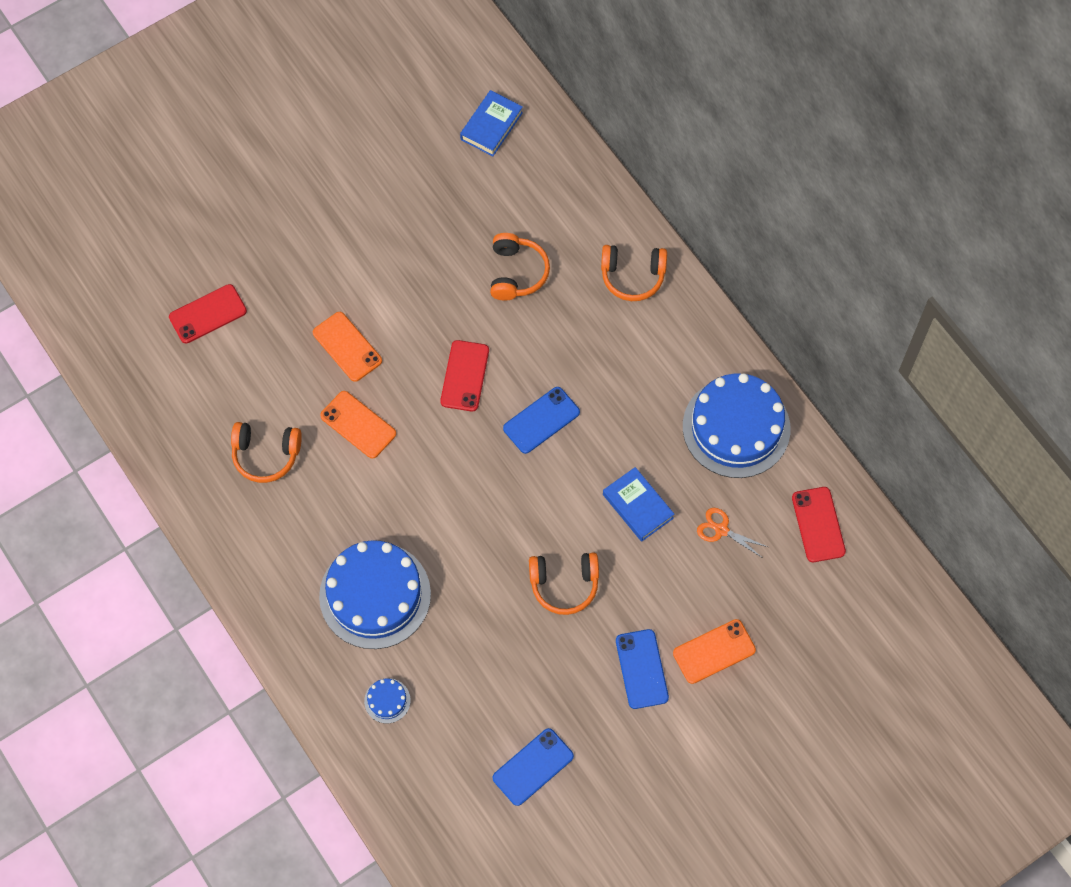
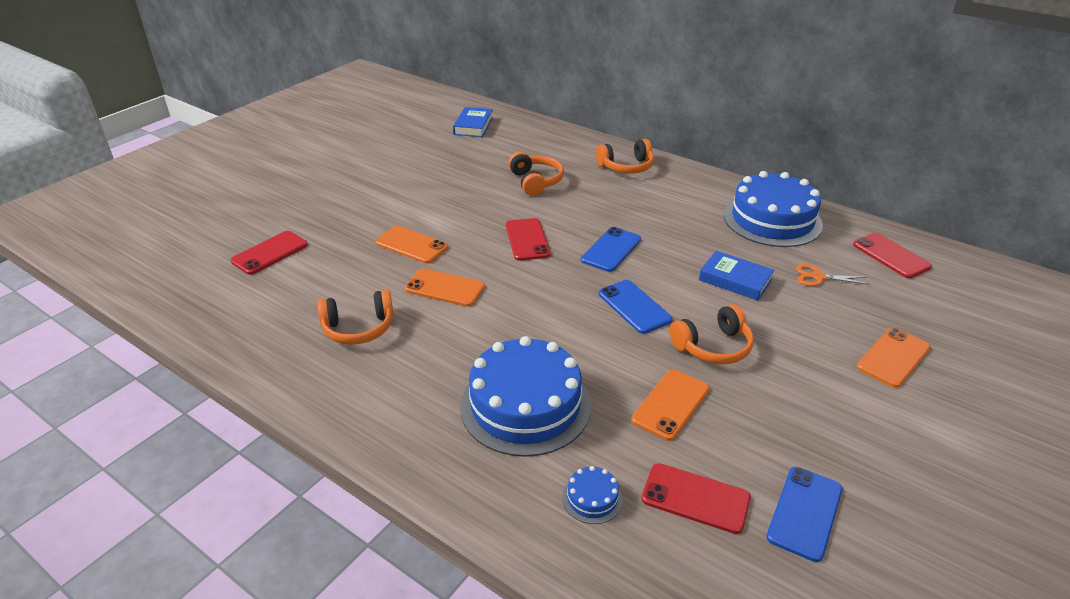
camera: 20 degrees left, 30 degrees down
blue phone [616,629,669,709] -> blue phone moved to [599,280,672,334]
none -> orange phone [631,370,709,441]
none -> red phone [641,463,751,534]

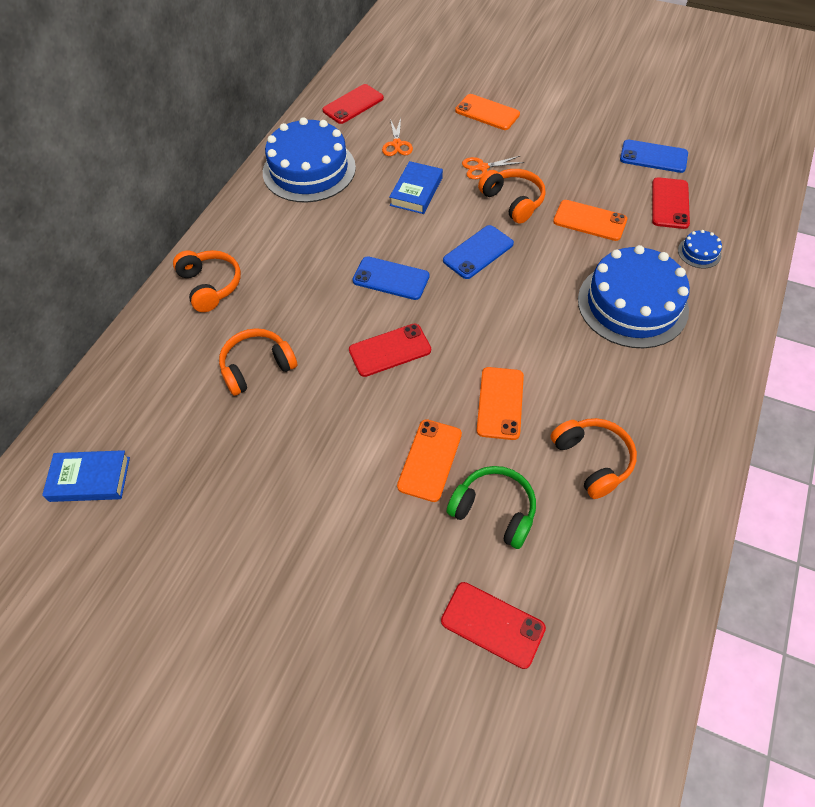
camera: 100 degrees left, 20 degrees up
none -> green headphones [447,466,536,549]
none -> orange scissors [462,156,524,179]

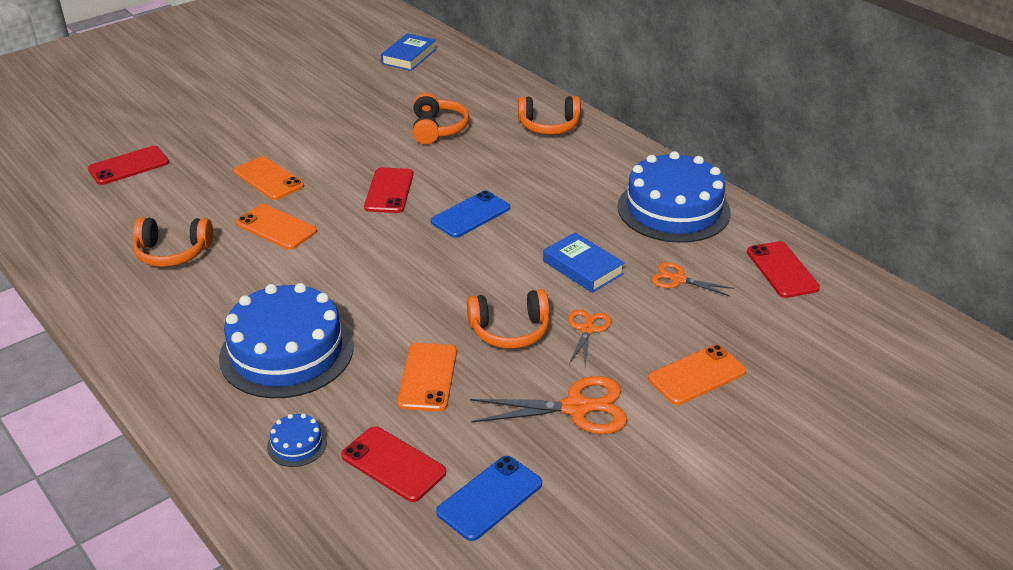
camera: 115 degrees right, 20 degrees down
blue phone [443,225,514,279] -> none
green headphones [447,466,536,549] -> none
orange phone [553,200,627,241] -> orange phone turned 45 degrees counterclockwise [397,343,457,411]
none -> orange scissors [470,376,627,434]

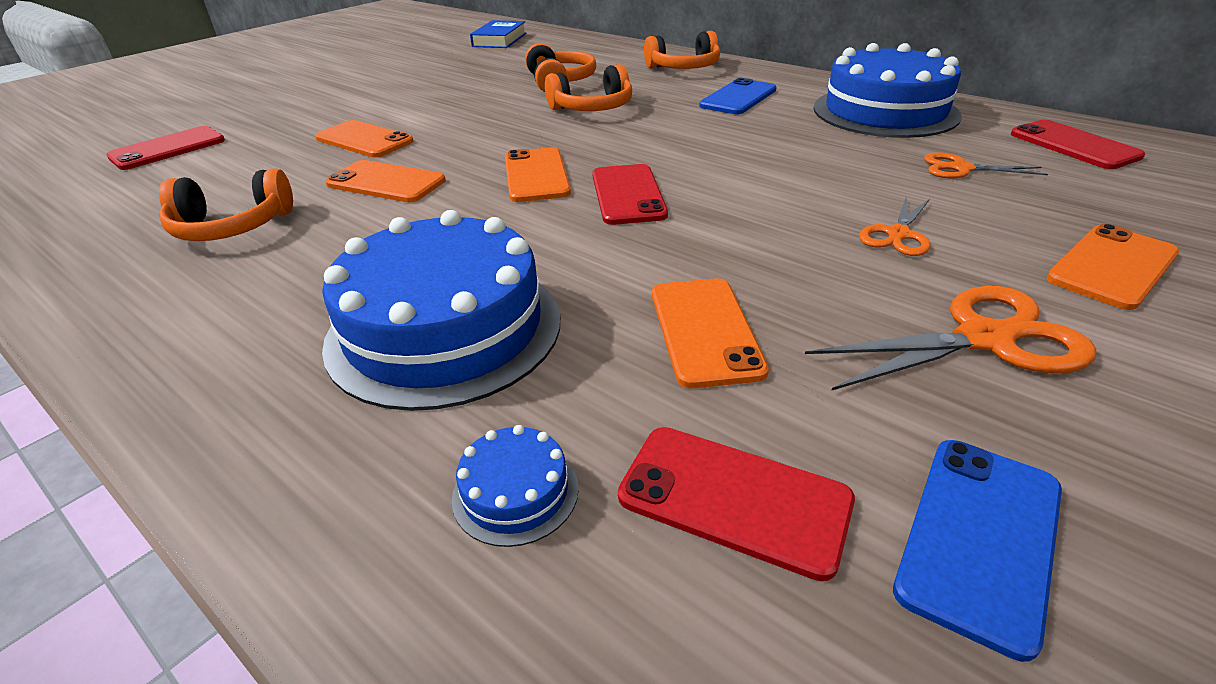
camera: 10 degrees left, 0 degrees up
red phone [364,168,413,213] -> red phone moved to [592,164,668,225]
blue phone [431,190,510,238] -> blue phone moved to [699,78,777,114]
orange headphones [467,289,550,349] -> orange headphones moved to [545,64,632,111]
blue book [543,232,625,293] -> none
orange scissors [568,309,611,366] -> orange scissors turned 150 degrees counterclockwise [859,196,931,256]
none -> orange phone [505,147,571,202]

